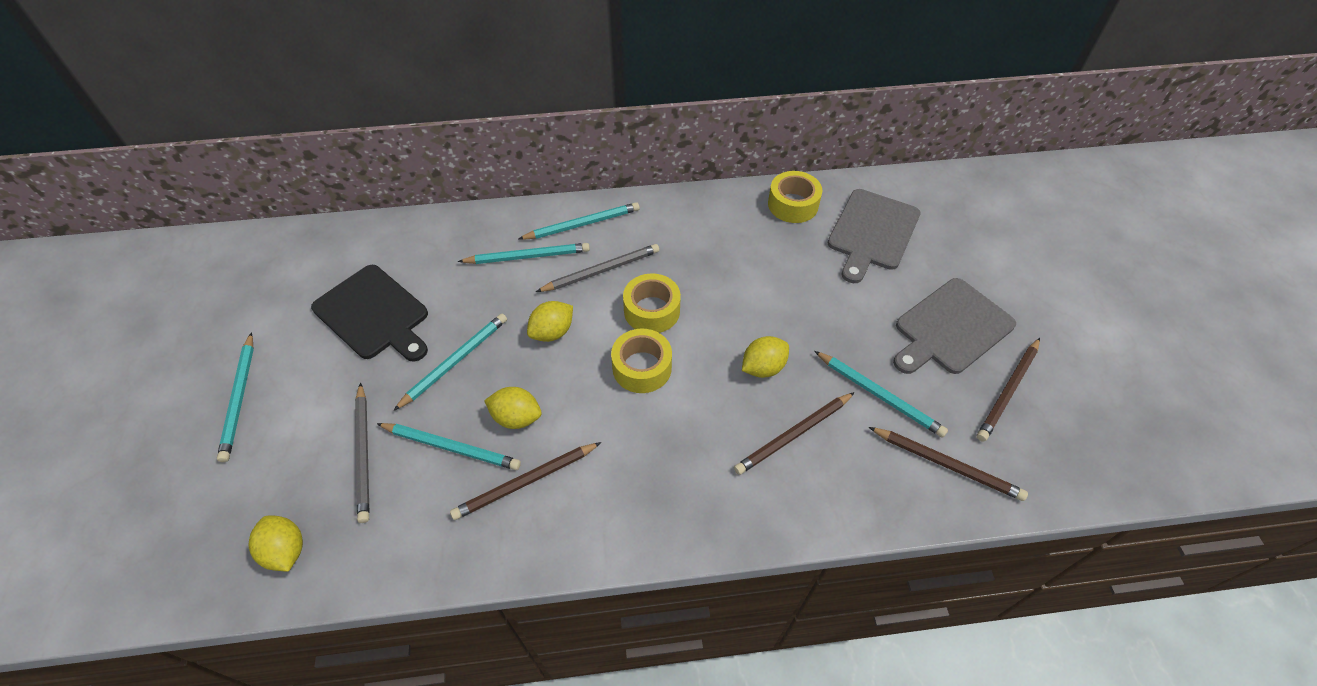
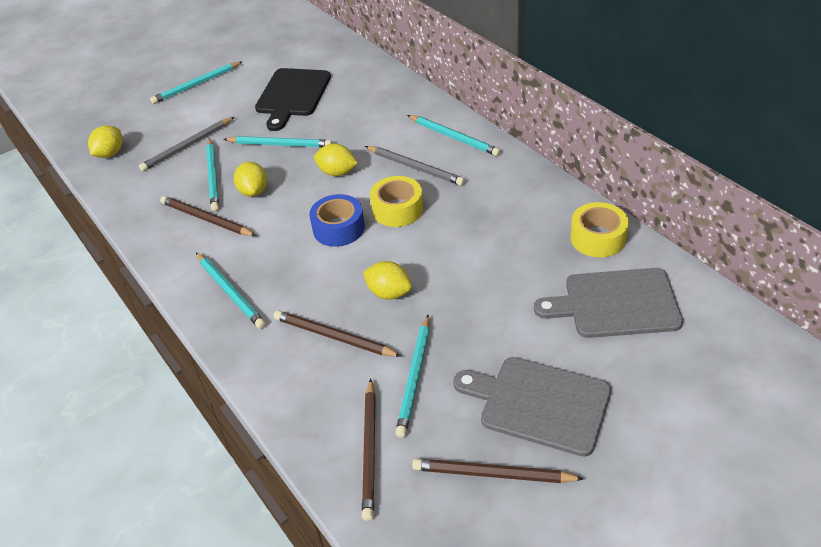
camera: 65 degrees right, 10 degrees down
turquoise pencil [458,243,590,264] -> turquoise pencil moved to [196,253,266,329]
yellow tape [611,329,672,393] -> blue tape [309,194,365,247]

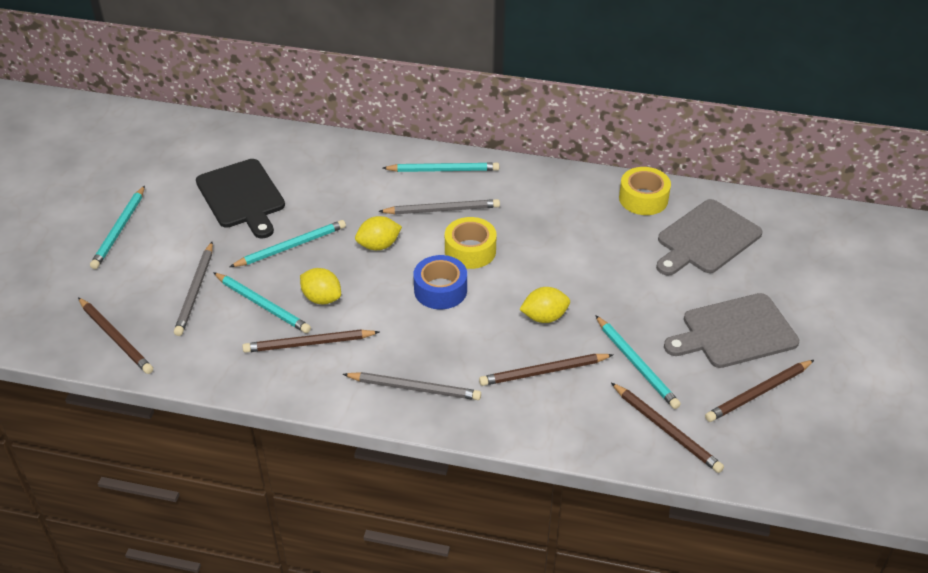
camera: 45 degrees left, 0 degrees up
yellow lemon [88,125,123,158] -> brown pencil [78,297,153,374]
turquoise pencil [196,253,266,329] -> grey pencil [343,372,481,400]

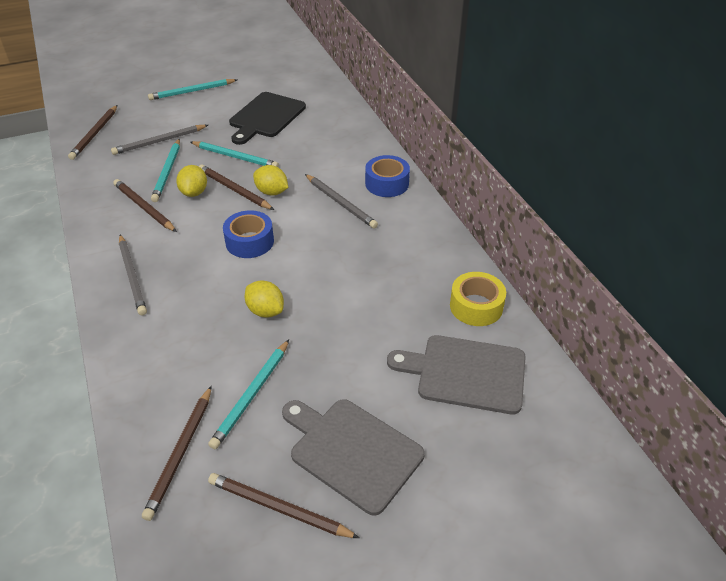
camera: 55 degrees right, 0 degrees up
turquoise pencil [382,162,499,172] -> blue tape [365,155,410,197]
yellow tape [445,217,496,269] -> none
brown pencil [479,354,613,386] -> brown pencil moved to [199,164,274,210]

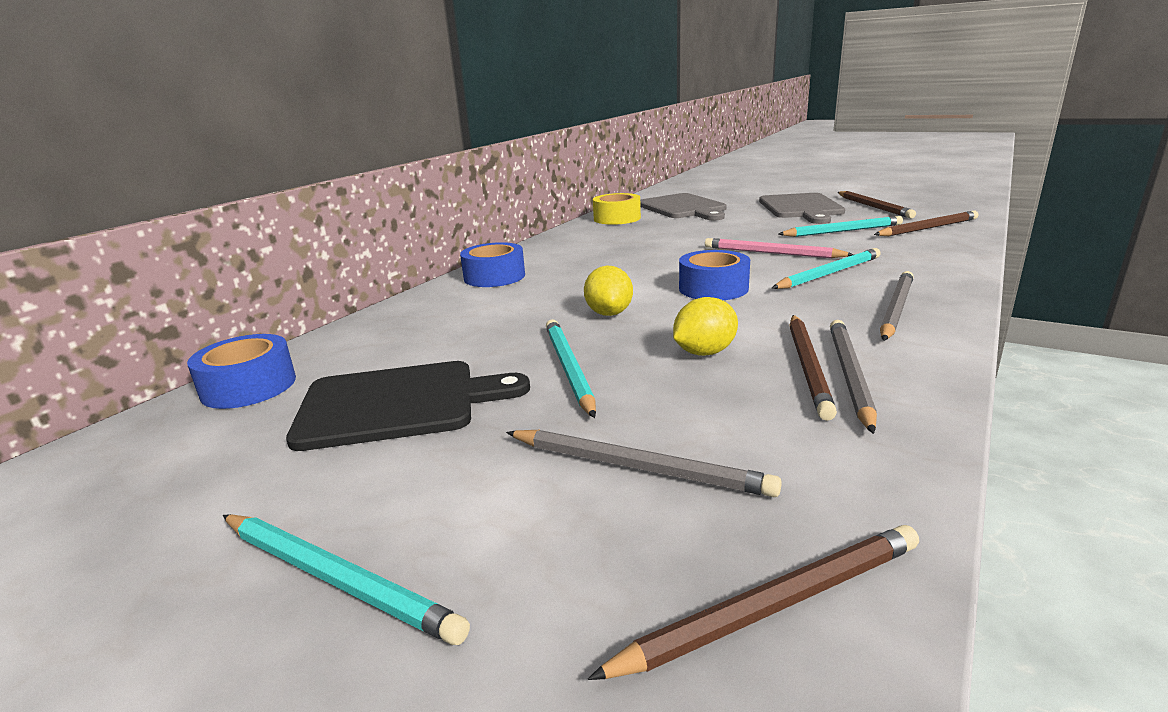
camera: 125 degrees left, 20 degrees down
turquoise pencil [151,138,180,202] -> turquoise pencil moved to [772,248,881,289]
brown pencil [199,164,274,210] -> none
yellow lemon [245,280,284,318] -> pink pencil [705,238,854,258]
grey pencil [305,174,378,229] -> grey pencil moved to [830,320,877,434]
none -> blue tape [187,334,296,409]

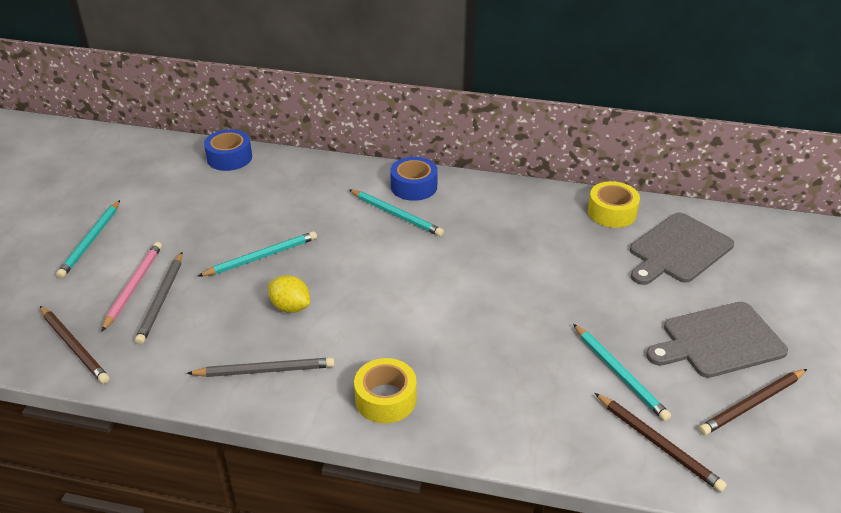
camera: 70 degrees right, 15 degrees up
black cutting board [286,361,530,451] -> none
yellow lemon [584,265,633,316] -> none
blue tape [679,250,750,300] -> none
pink pencil [705,238,854,258] -> pink pencil moved to [101,242,162,332]
turquoise pencil [772,248,881,289] -> turquoise pencil moved to [349,189,444,237]
brown pencil [790,315,837,421] -> none
grey pencil [880,271,914,341] -> yellow tape [354,358,417,423]

